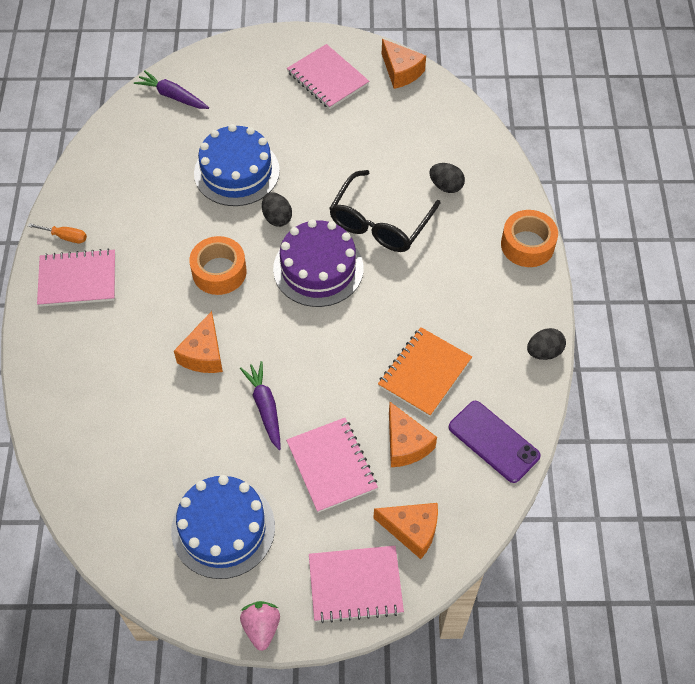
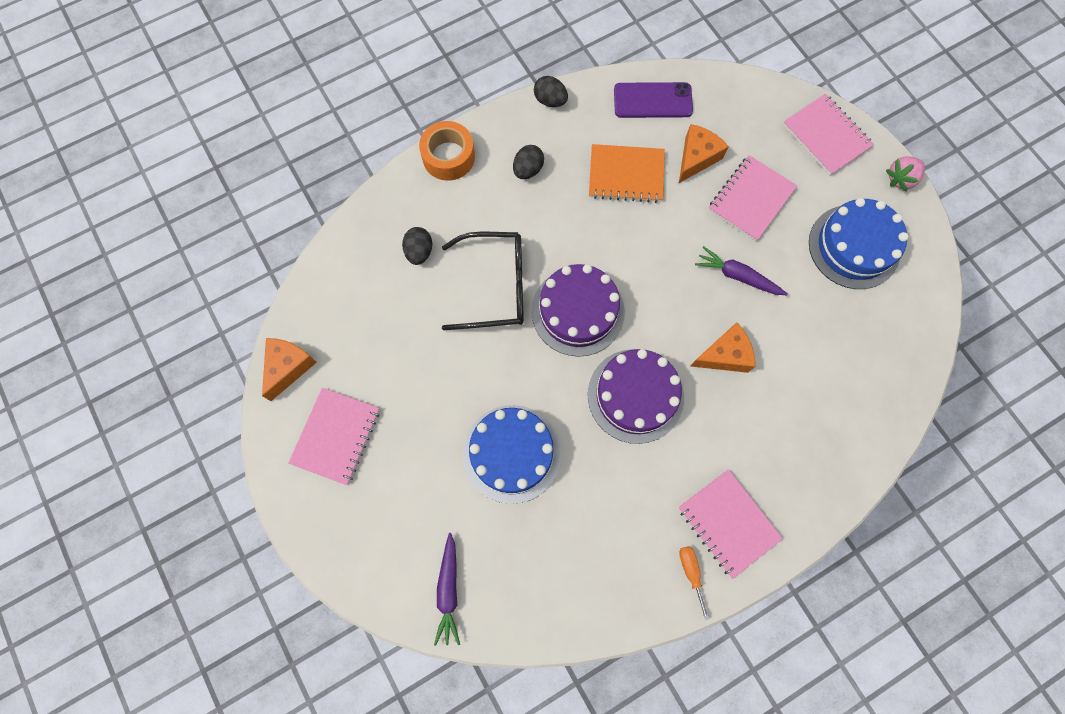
camera: 120 degrees left, 15 degrees up
orange tape [189,236,247,295] -> purple cake [588,349,684,444]
purple carrot [240,361,281,450] -> purple carrot turned 75 degrees clockwise [695,246,788,295]
black egg [262,192,292,227] -> black egg moved to [513,145,544,179]
orange cheese [374,503,438,559] -> none
purple phone [449,401,541,483] -> purple phone turned 75 degrees clockwise [614,82,693,118]

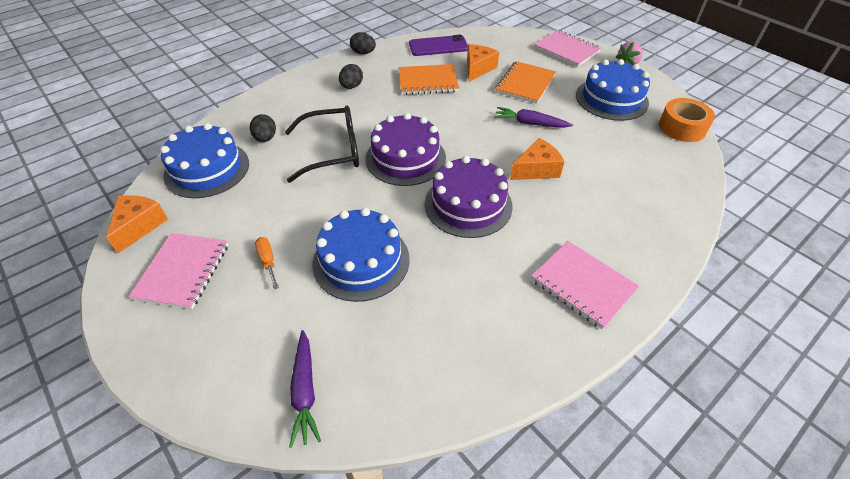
camera: 10 degrees left, 25 degrees down
orange tape [419,121,475,181] -> orange tape moved to [659,98,715,142]
orange screwdriver [679,546,709,620] -> orange screwdriver moved to [255,237,279,290]
pink notebook [709,155,797,241] -> orange notebook [495,61,556,104]
none -> blue cake [160,123,249,198]

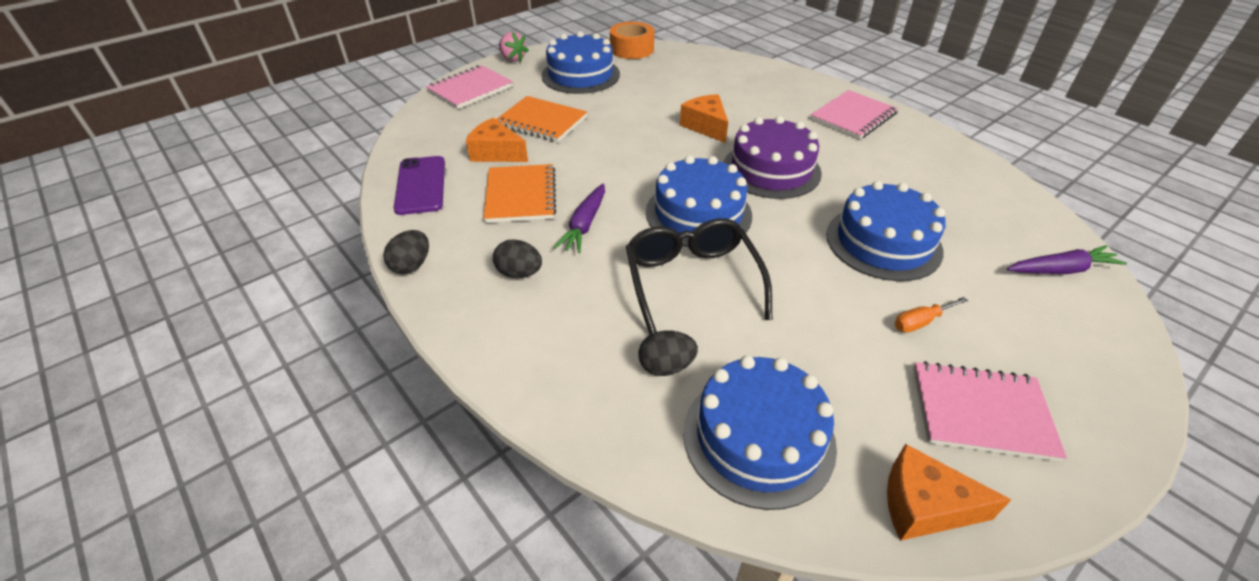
camera: 90 degrees left, 5 degrees down
purple cake [366,113,446,186] -> blue cake [646,155,752,247]
purple carrot [494,107,573,128] -> purple carrot moved to [553,183,605,253]

